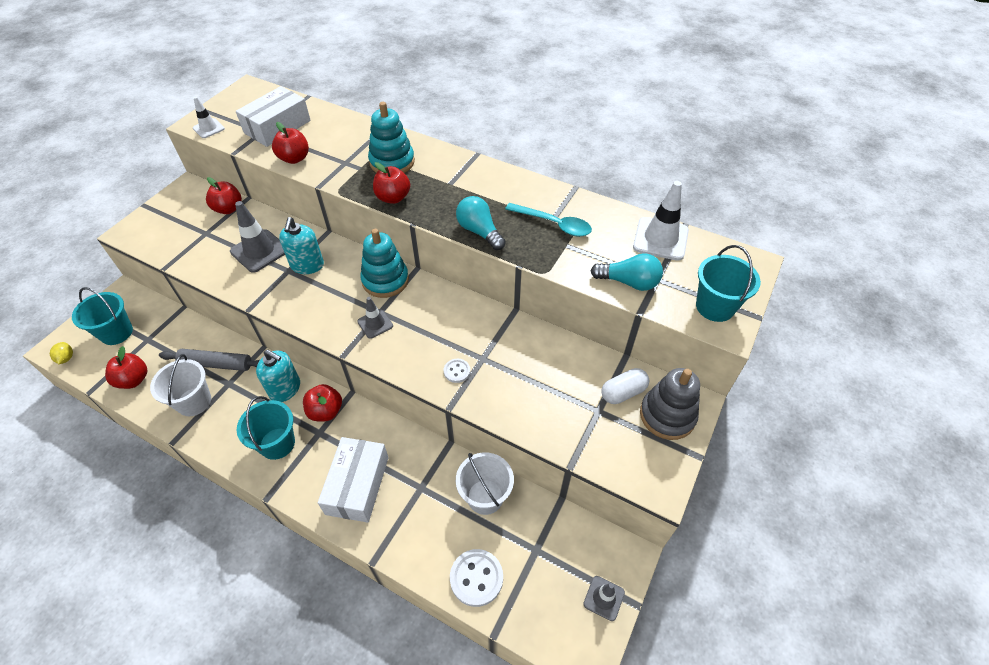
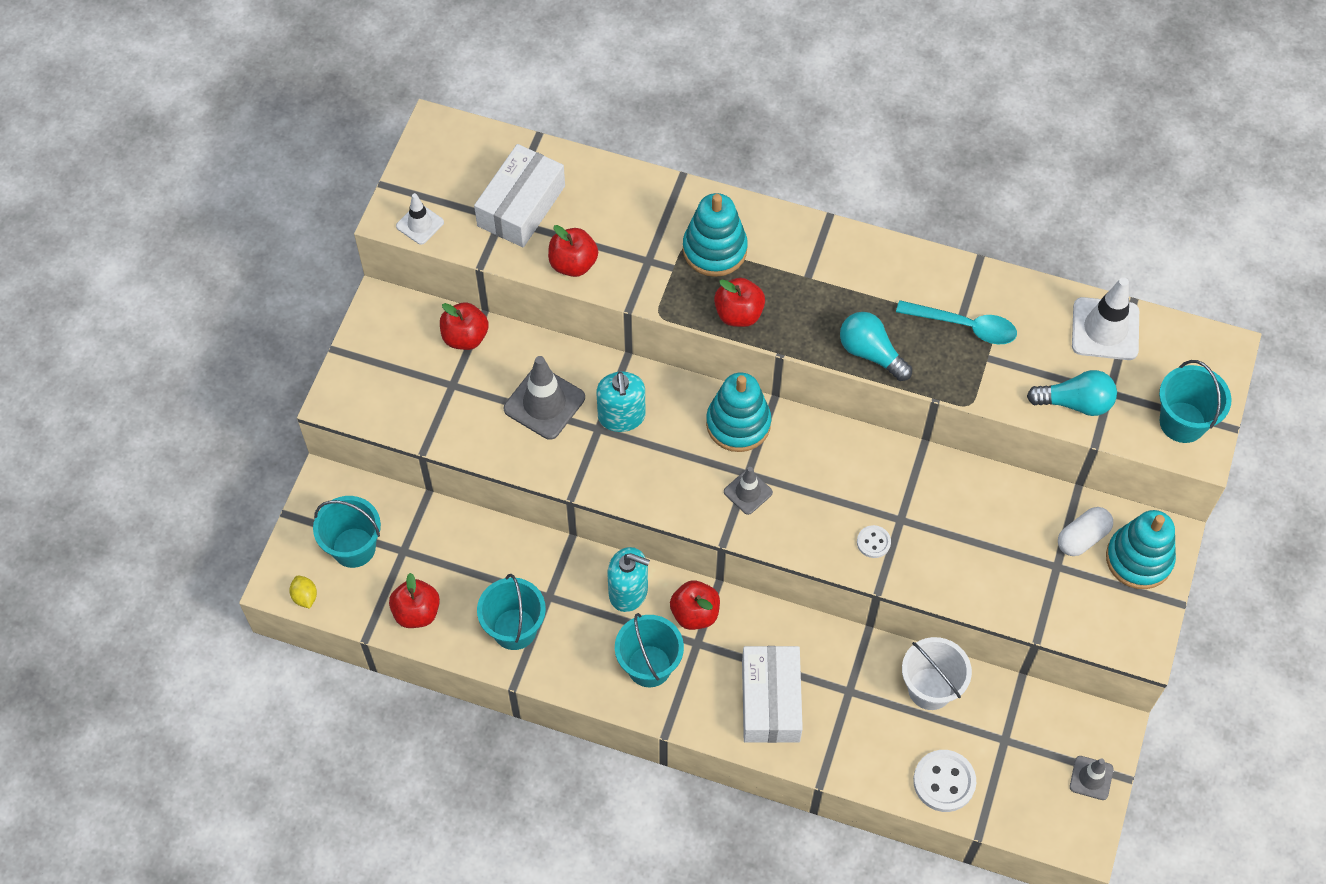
camera: 10 degrees left, 10 degrees up
white bucket [150,354,211,416] -> turquoise bucket [477,574,546,650]
grey rolling pin [159,349,260,371] -> none
grey stacking toy [640,368,700,440] -> turquoise stacking toy [1106,510,1176,589]

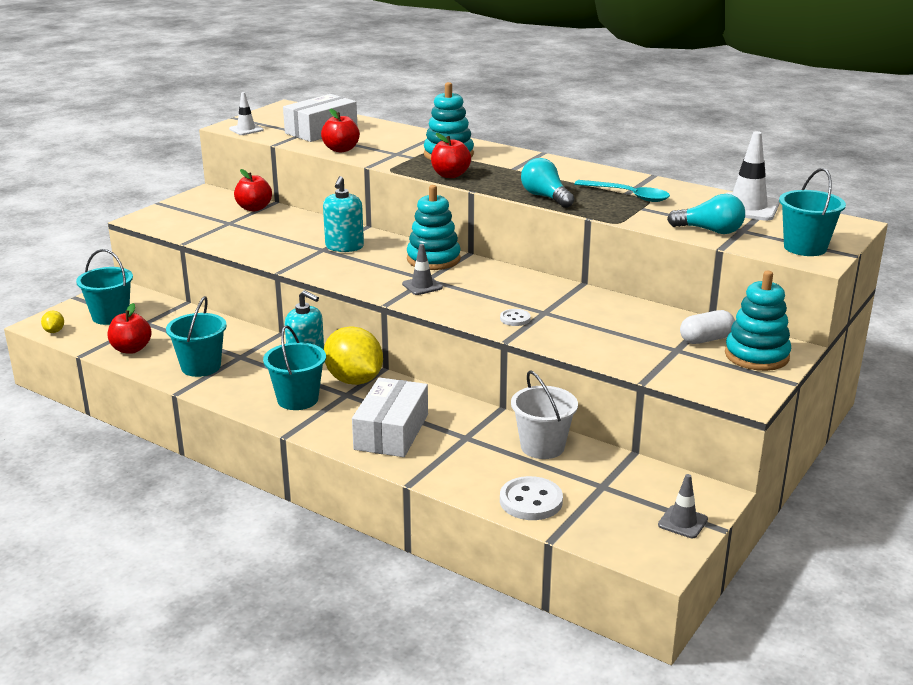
camera: 15 degrees right, 35 degrees down
grey traffic cone [504,356,585,440] -> none
red apple [670,580,720,630] -> yellow lemon [324,326,383,385]

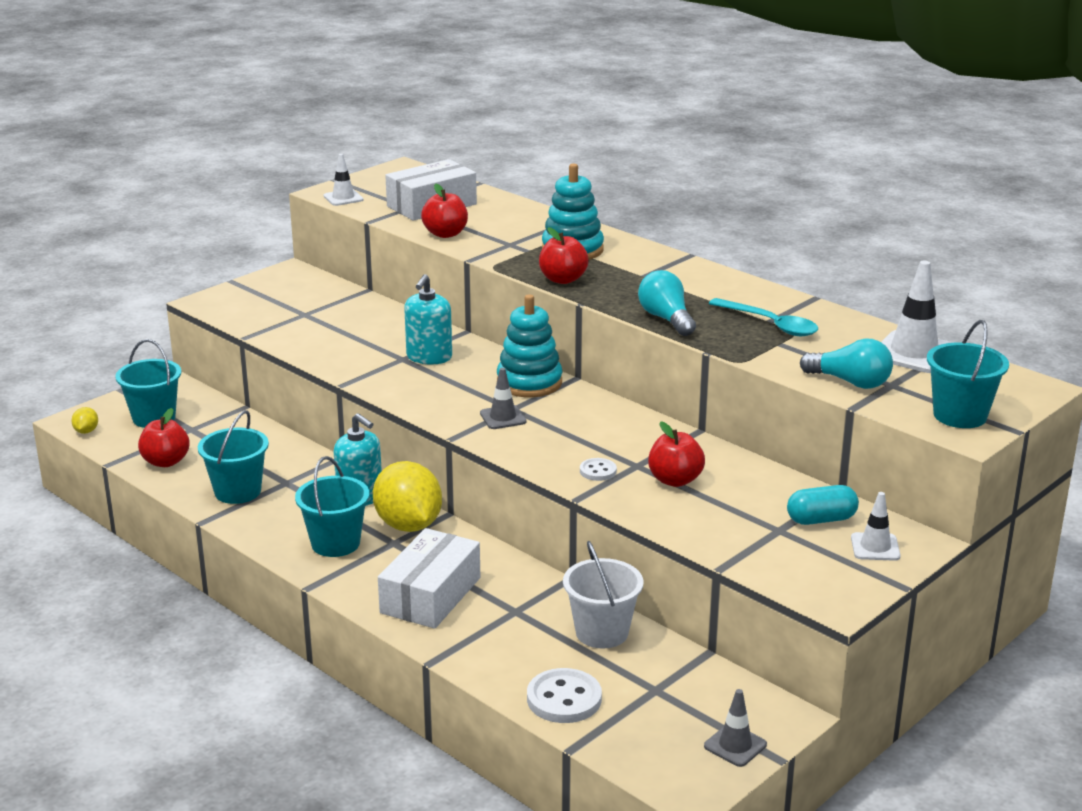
camera: 10 degrees right, 0 degrees up
red apple [234,169,272,211] -> red apple moved to [648,421,705,487]
white capsule [680,310,735,344] -> turquoise capsule [787,485,859,525]
turquoise stacking toy [725,271,791,371] -> white traffic cone [851,492,901,561]

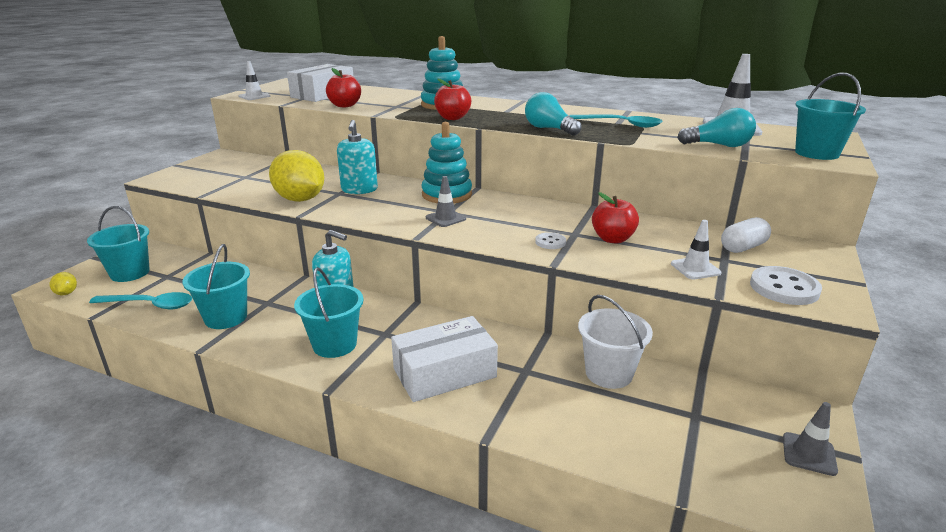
camera: 20 degrees left, 0 degrees up
red apple [138,408,190,467] -> turquoise spoon [89,292,192,309]
yellow lemon [373,461,442,532] -> yellow lemon moved to [269,150,324,202]
white box [378,528,480,629] -> white box turned 60 degrees clockwise [391,316,498,402]
white button [527,668,602,723] -> white button moved to [750,266,822,305]
turquoise capsule [787,485,859,525] -> white capsule [721,217,771,253]
white traffic cone [851,492,901,561] -> white traffic cone moved to [671,220,722,280]

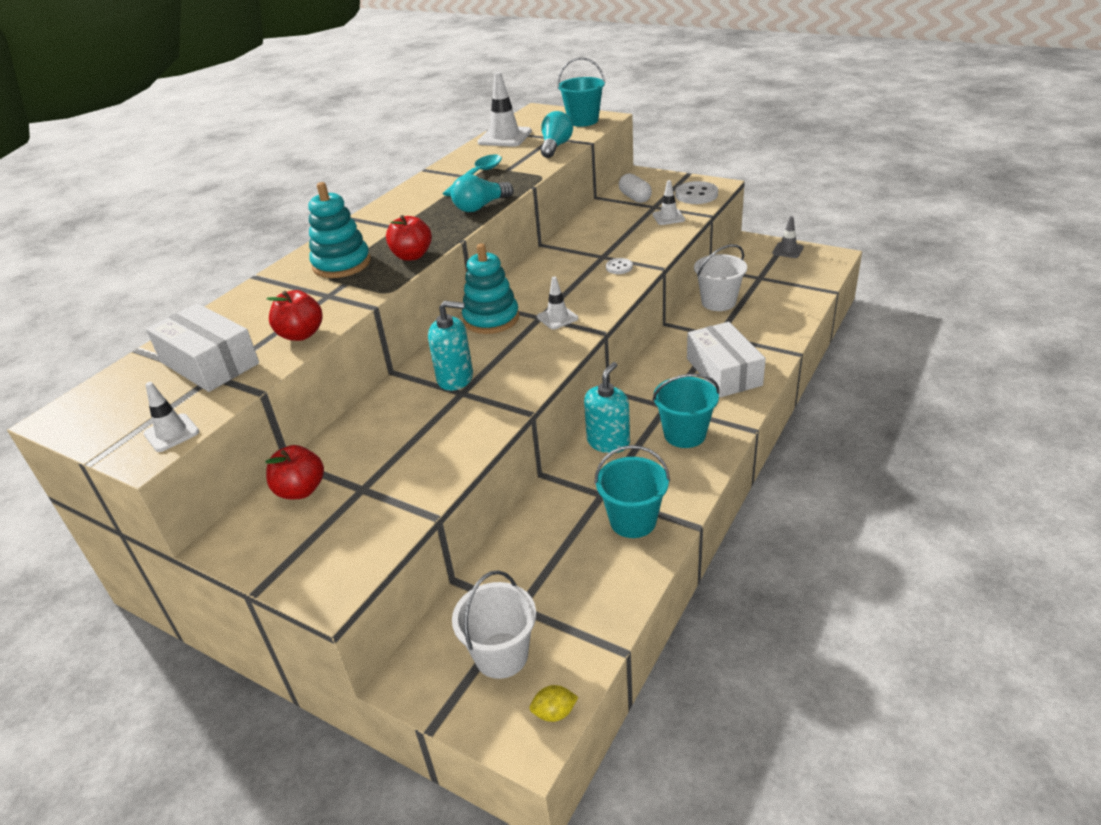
camera: 80 degrees left, 10 degrees up
turquoise bucket [87,206,150,282] -> white bucket [452,571,536,679]
turquoise spoon [89,292,192,309] -> none
yellow lemon [269,150,324,202] -> none
grey traffic cone [426,176,466,227] -> white traffic cone [537,276,578,329]
red apple [592,192,639,243] -> red apple moved to [265,445,324,499]

